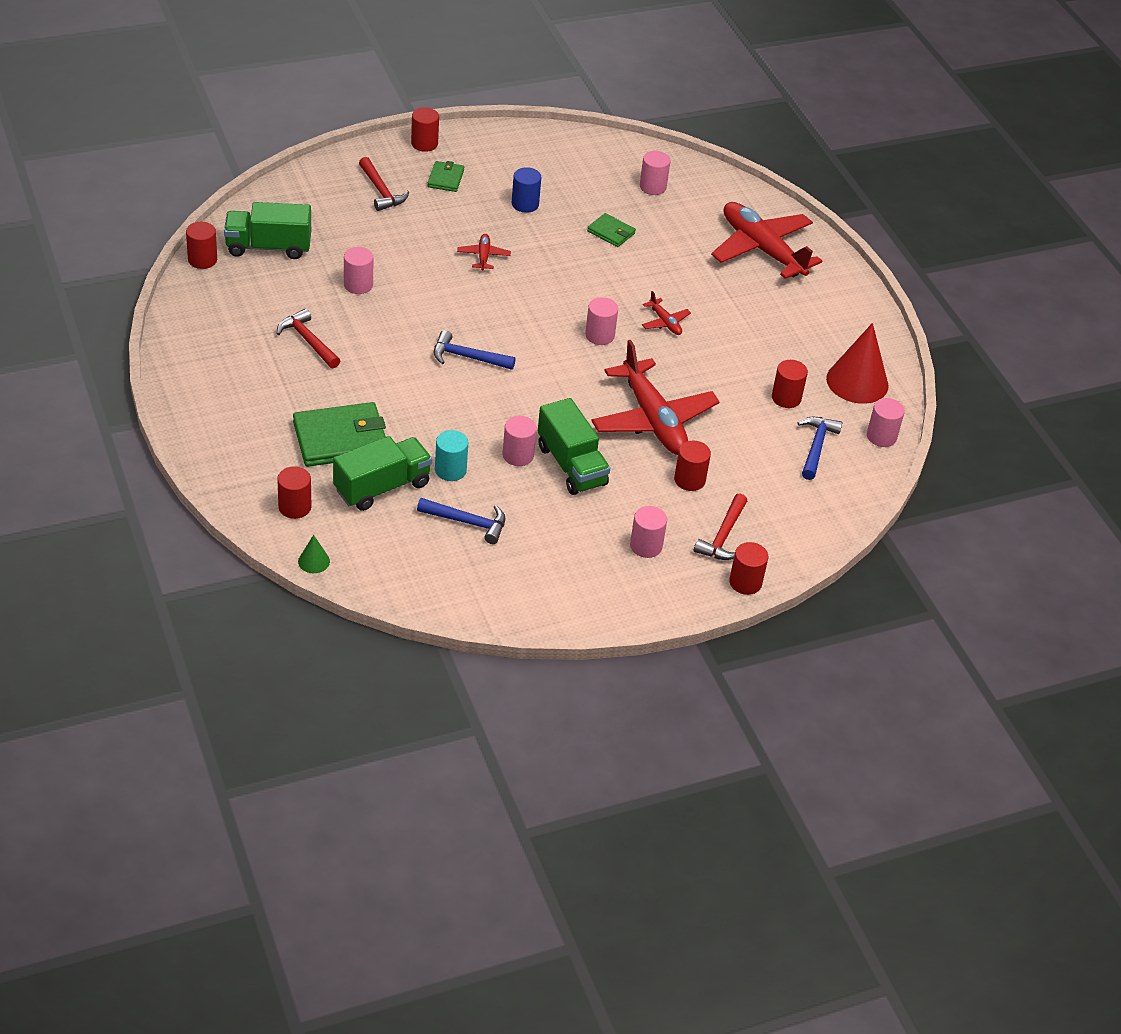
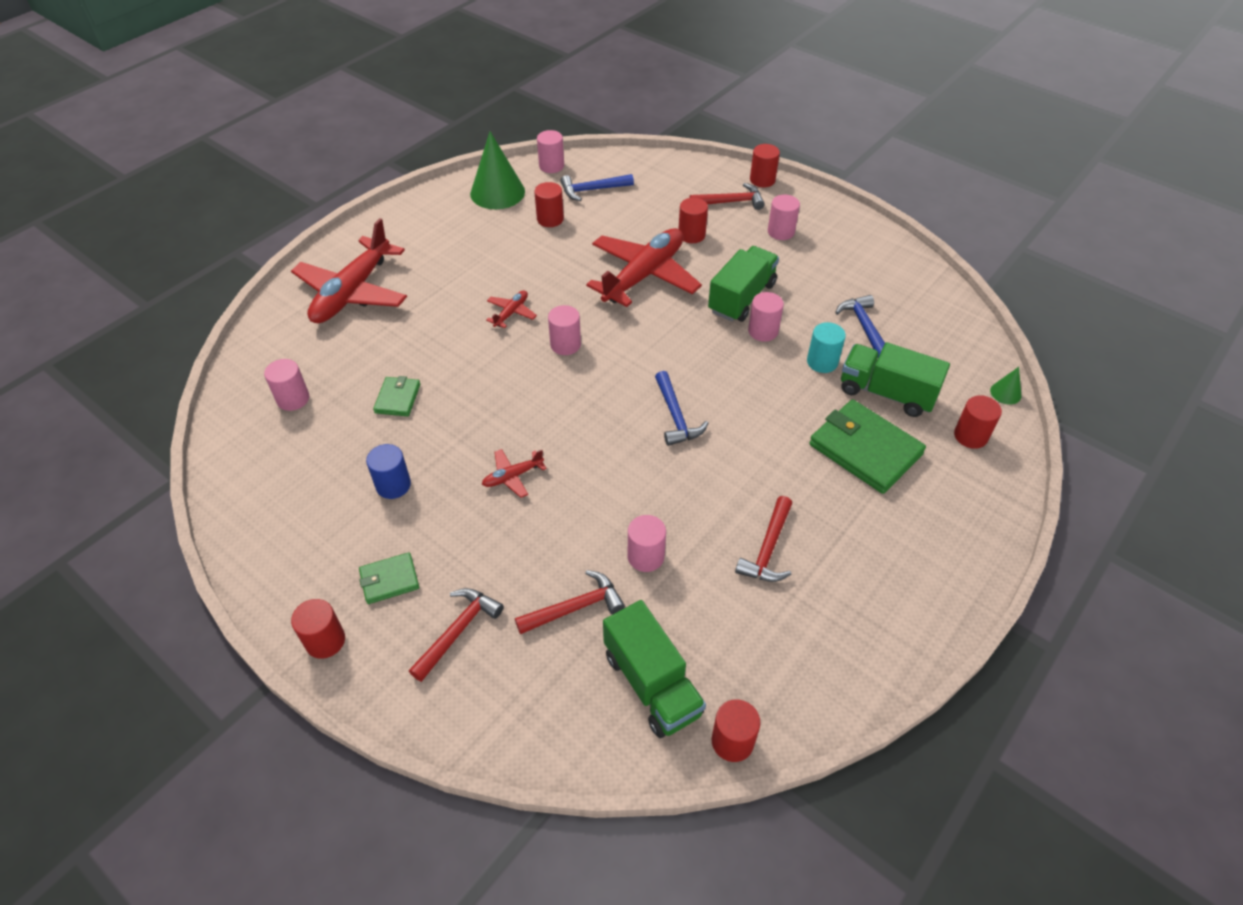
camera: 115 degrees left, 5 degrees up
red cone [826,323,888,404] -> green cone [470,132,525,209]
none -> red hammer [515,570,625,634]

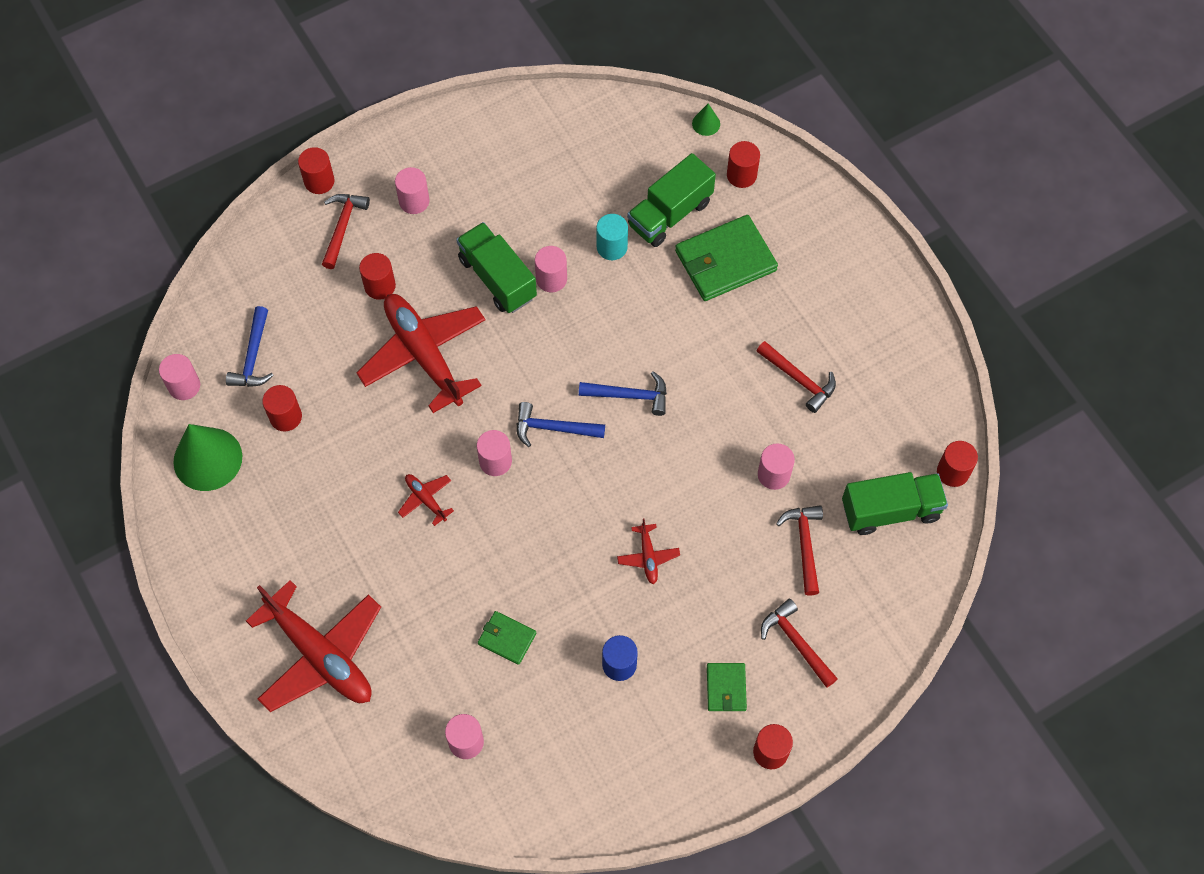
camera: 70 degrees left, 15 degrees up
blue hammer [835,295,885,357] -> blue hammer moved to [517,402,605,447]

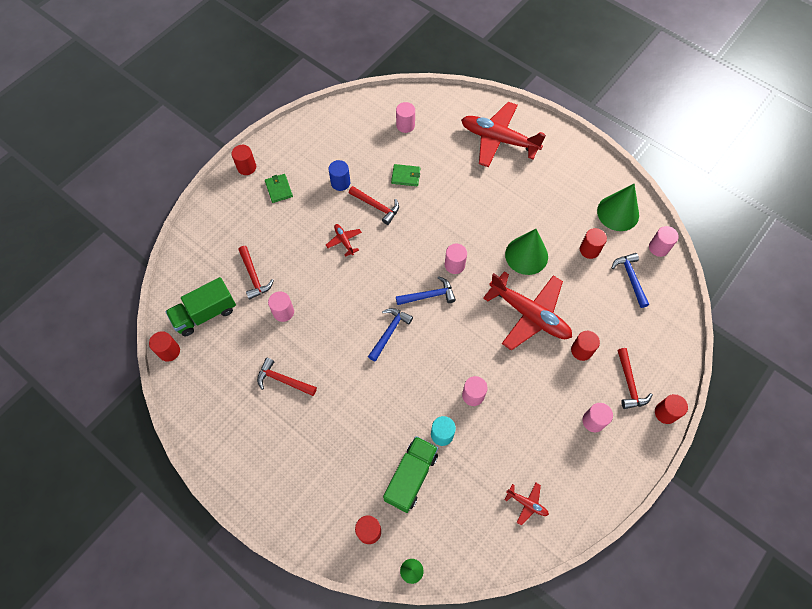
camera: 160 degrees right, 0 degrees up
red plane [398,474,454,526] -> red plane moved to [505,483,549,526]
green truck [456,222,537,313] -> none
blue hammer [579,371,667,416] -> blue hammer turned 135 degrees clockwise [368,308,413,361]
green wallet [675,215,778,301] -> none
red hammer [761,599,838,688] -> red hammer moved to [349,186,399,225]
none -> green cone [505,229,548,275]

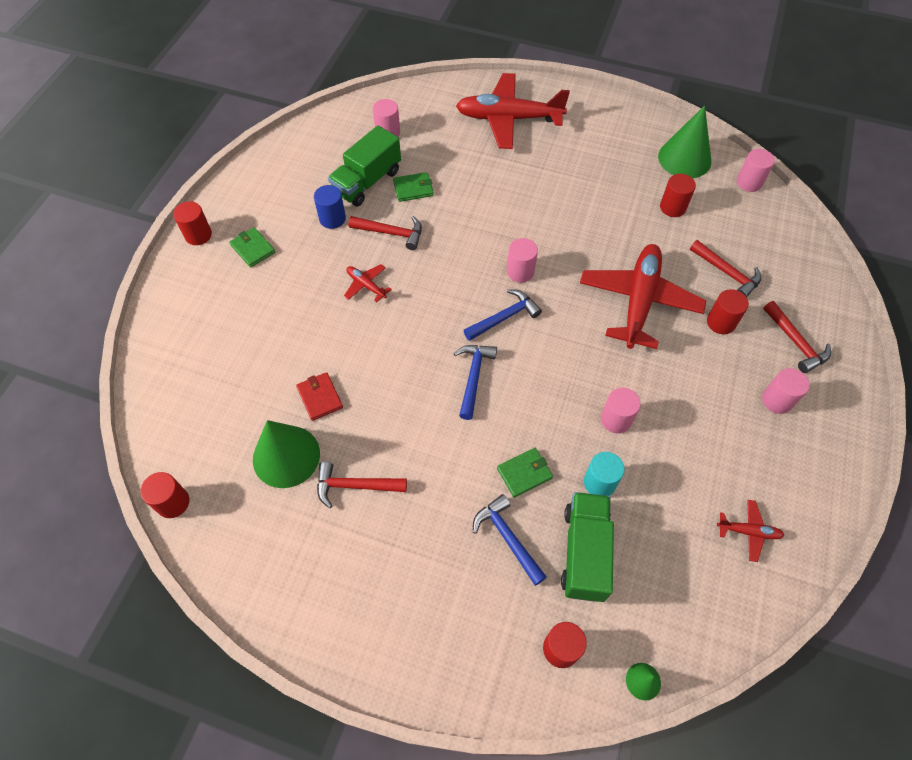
camera: 20 degrees left, 5 degrees down
green truck [166,277,236,336] -> green truck moved to [328,125,401,206]
red hammer [238,246,274,300] -> red hammer moved to [690,240,761,297]
pink cylinder [268,292,294,322] -> red wallet [296,372,343,421]
red plane [483,271,572,351] -> red plane turned 90 degrees counterclockwise [580,244,706,349]
green cone [505,229,548,275] -> green cone moved to [253,420,320,488]
blue hammer [612,253,649,308] -> blue hammer moved to [473,494,547,586]
red cylinder [655,394,688,424] -> none
none -> green wallet [497,448,553,498]

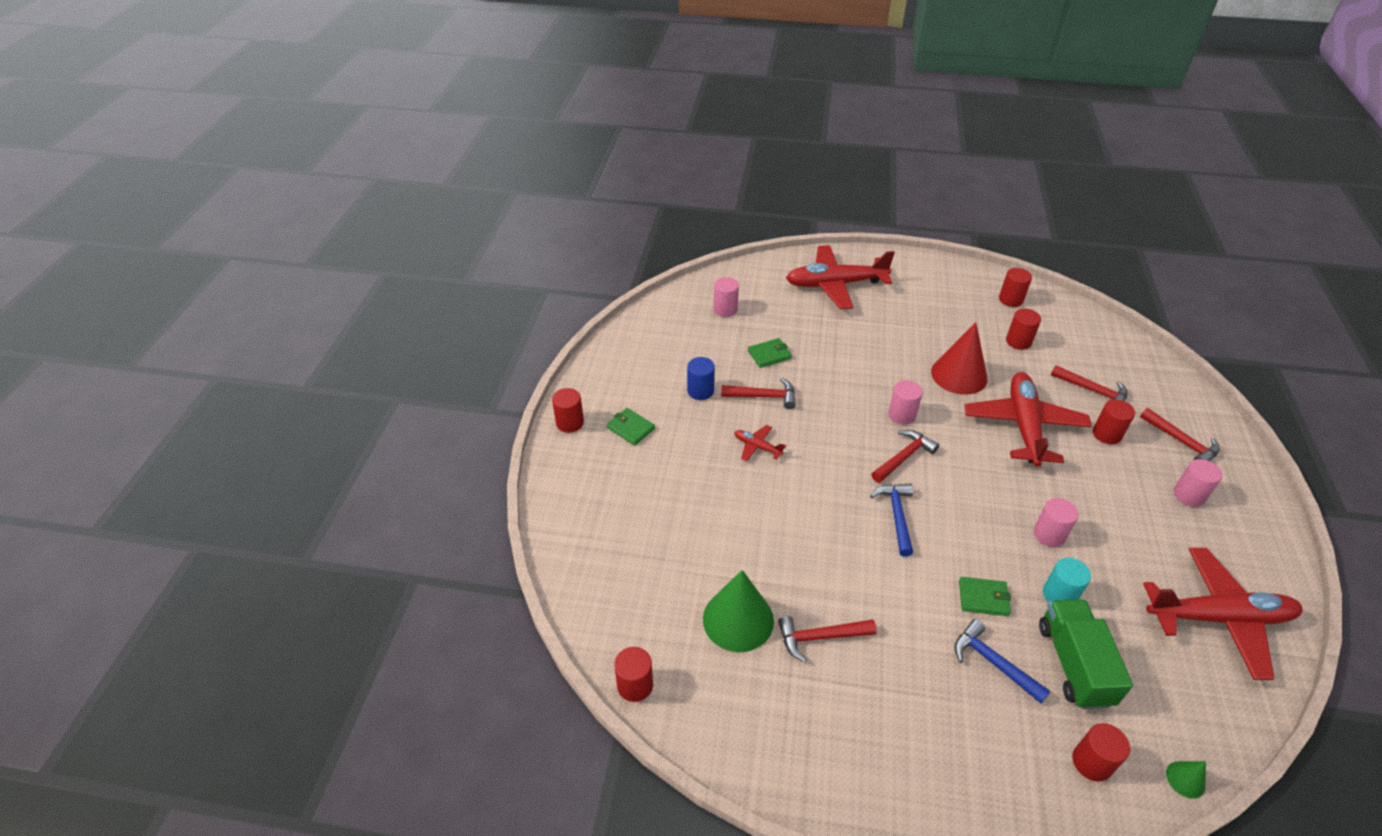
camera: 10 degrees left, 15 degrees down
red wallet [296,372,343,421] -> none
green truck [328,125,401,206] -> none
blue hammer [464,289,542,341] -> red hammer [871,430,939,483]
green wallet [497,448,553,498] -> green wallet turned 45 degrees clockwise [959,577,1011,616]
green cone [658,105,711,178] -> red cylinder [999,268,1032,307]
red plane [717,500,784,562] -> red plane [1143,548,1303,680], size x2.32
pink cylinder [737,149,775,192] -> none
none -> red cone [931,322,987,395]

